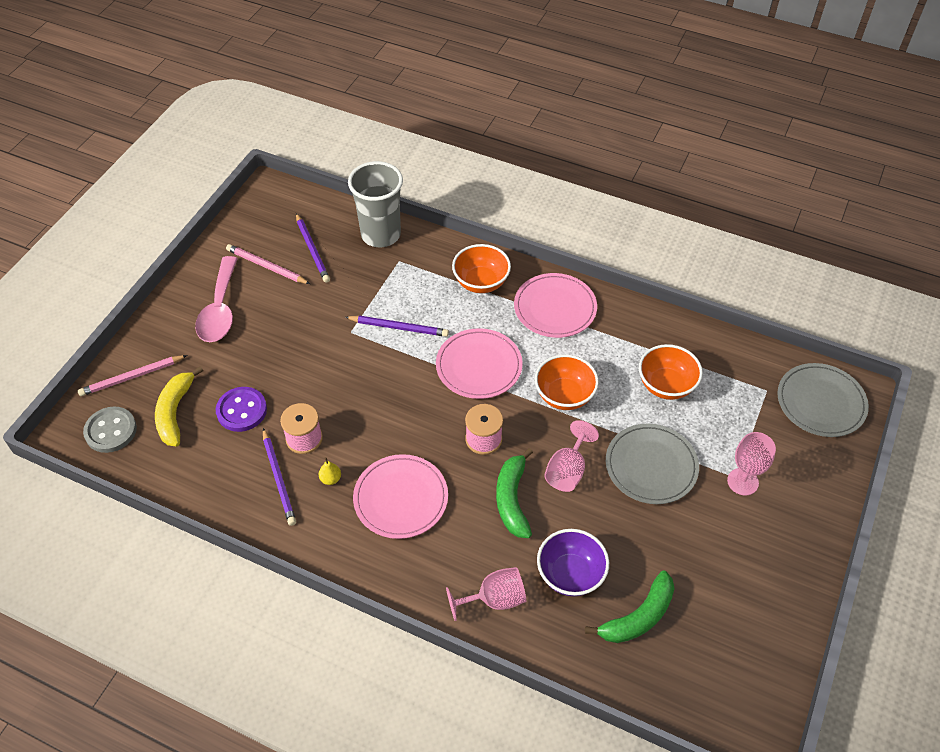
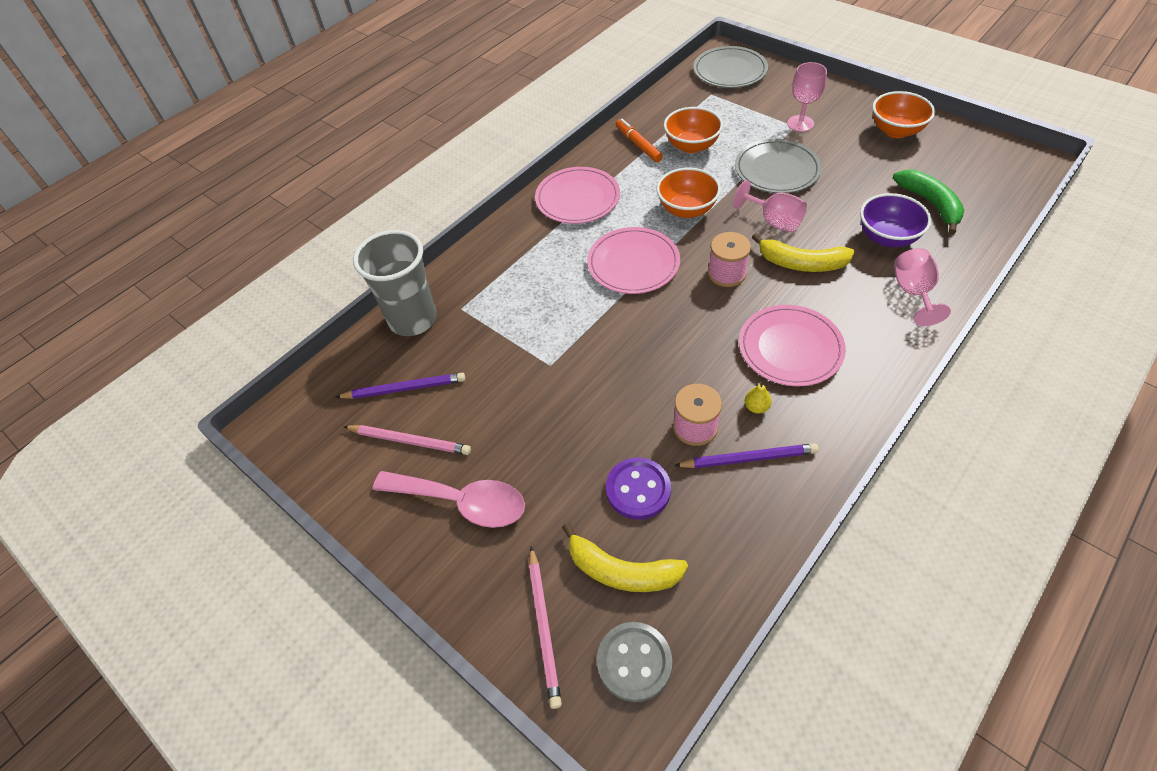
camera: 70 degrees left, 0 degrees up
pink pencil [226,244,310,284] -> pink pencil turned 120 degrees counterclockwise [343,425,471,455]
purple pencil [345,316,449,337] -> none
orange bowl [452,244,511,293] -> orange bowl moved to [872,91,935,138]
green banana [496,448,533,538] -> yellow banana [751,233,854,272]
none -> orange marker [616,118,663,162]

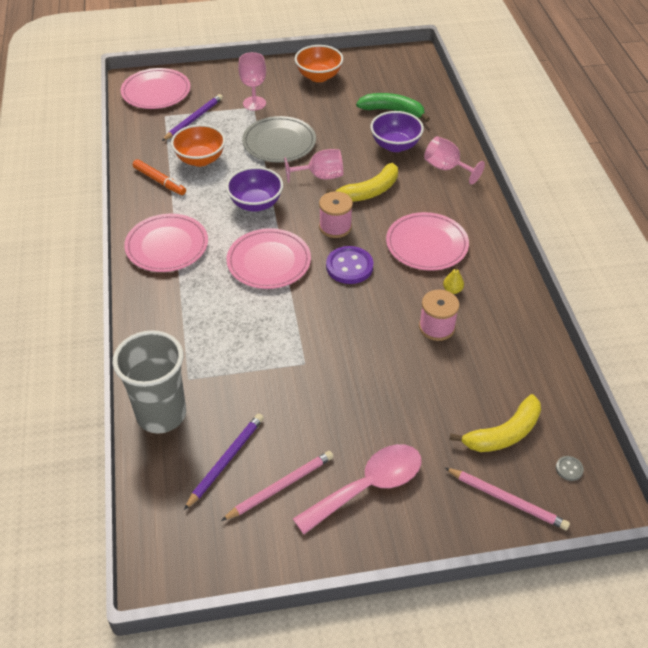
camera: 55 degrees left, 5 degrees down
grey button [597,622,672,702] -> grey button [556,456,584,481], size x0.47
purple button [606,458,671,520] -> purple button moved to [326,246,373,284]
orange marker [616,118,663,162] -> orange marker turned 150 degrees counterclockwise [133,159,186,195]
orange bowl [656,168,721,218] -> purple bowl [226,167,283,212]
purple pencil [674,443,819,468] -> purple pencil moved to [162,94,223,141]
grey plate [693,46,768,88] -> pink plate [121,68,191,109]

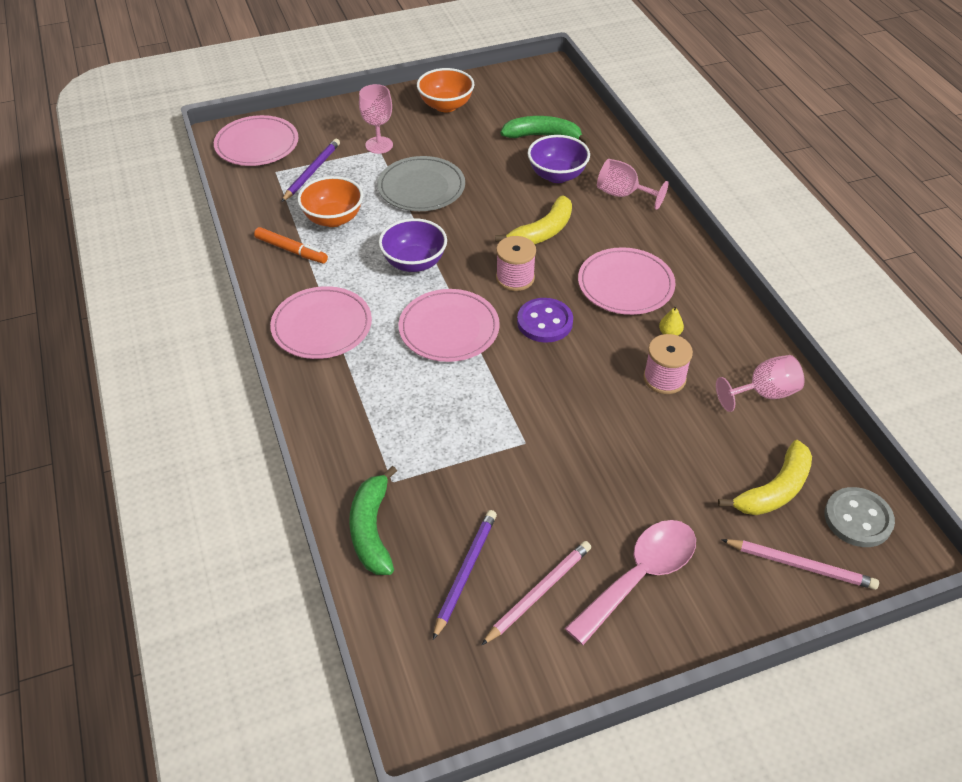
camera: 10 degrees left, 0 degrees up
grey cup [113,330,186,434] -> green banana [349,466,397,575]
pink goblet [284,149,343,183] -> pink goblet moved to [716,355,805,412]
grey button [556,456,584,481] -> grey button [825,487,895,547], size x2.13

